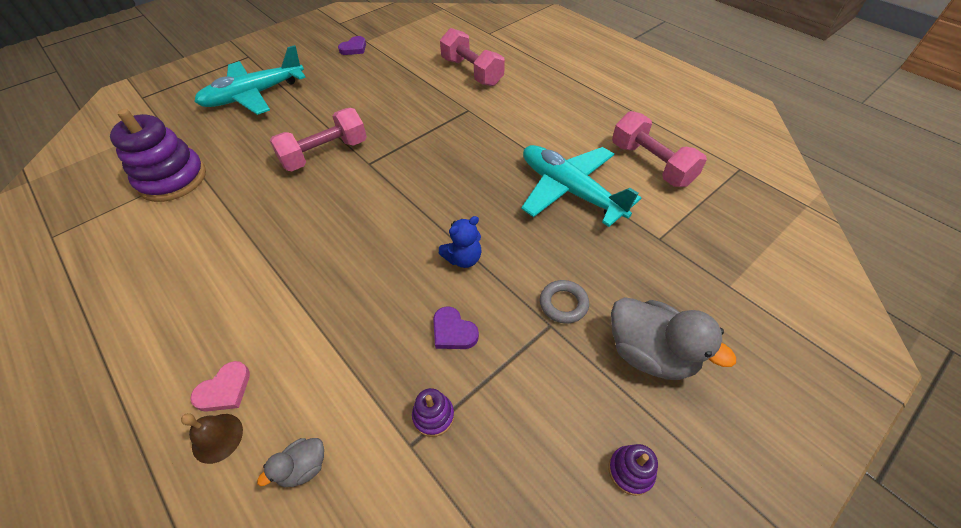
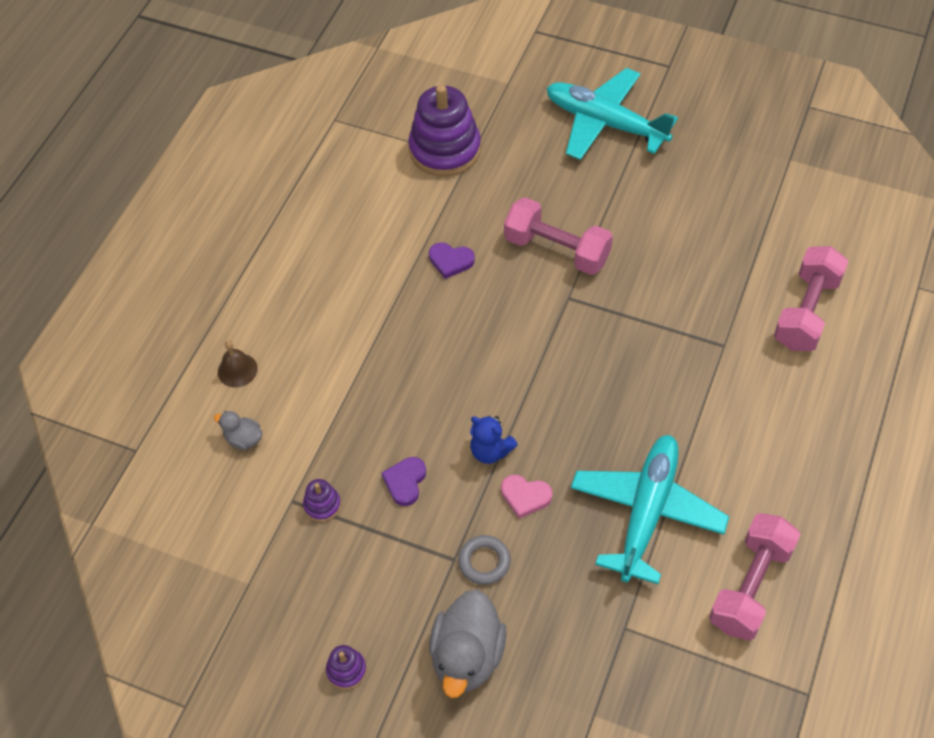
camera: 65 degrees right, 5 degrees up
pink heart [190,361,250,412] -> pink heart moved to [501,475,552,519]
purple heart [338,36,366,55] -> purple heart moved to [429,243,475,279]

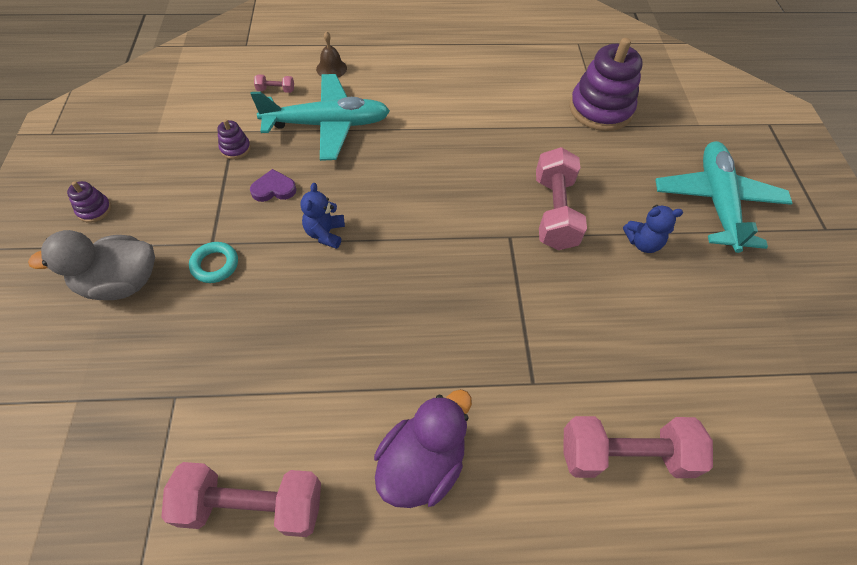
camera: 60 degrees right, 0 degrees up
grey duck [214,411,262,450] -> pink dumbbell [254,74,294,93]
purple heart [429,243,475,279] -> none
grey ring [458,535,511,585] -> turquoise ring [189,242,238,283]
pink heart [501,475,552,519] -> none
turquoise plane [571,435,729,584] -> turquoise plane moved to [251,74,390,161]
none -> purple duck [374,389,472,508]
none -> blue teddy bear [623,205,683,253]

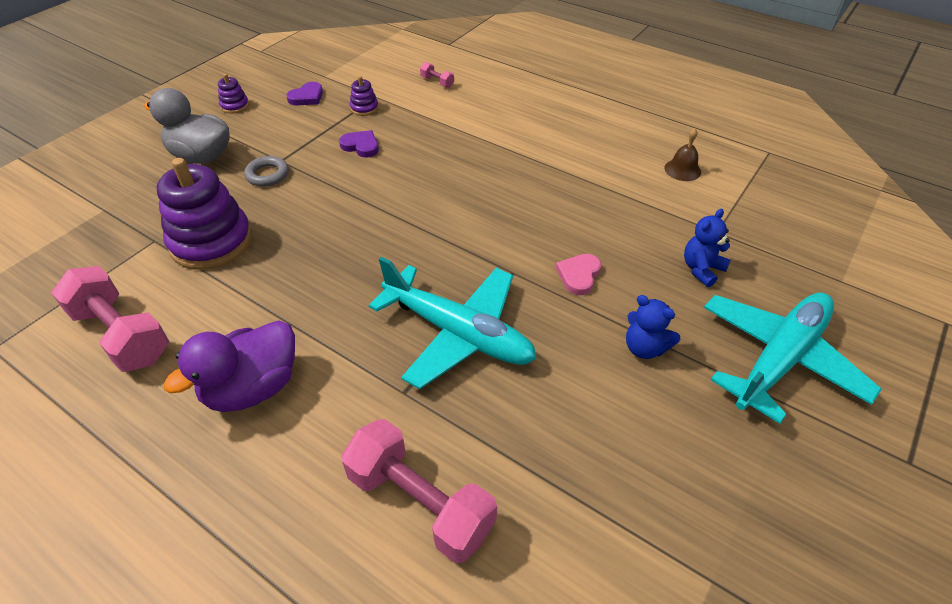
camera: 40 degrees right, 10 degrees down
turquoise ring [189,242,238,283] -> grey ring [244,156,289,187]
turquoise plane [251,74,390,161] -> turquoise plane moved to [368,257,537,389]
blue teddy bear [301,183,345,249] -> blue teddy bear moved to [684,209,731,287]
brown bell [316,31,347,77] -> brown bell moved to [665,128,701,181]
purple duck [374,389,472,508] -> purple duck turned 150 degrees clockwise [163,320,295,412]
pink dumbbell [536,147,587,250] -> pink heart [556,254,601,295]
purple stacking toy [570,38,643,131] -> purple stacking toy moved to [157,158,252,270]
none -> purple heart [286,82,323,106]

